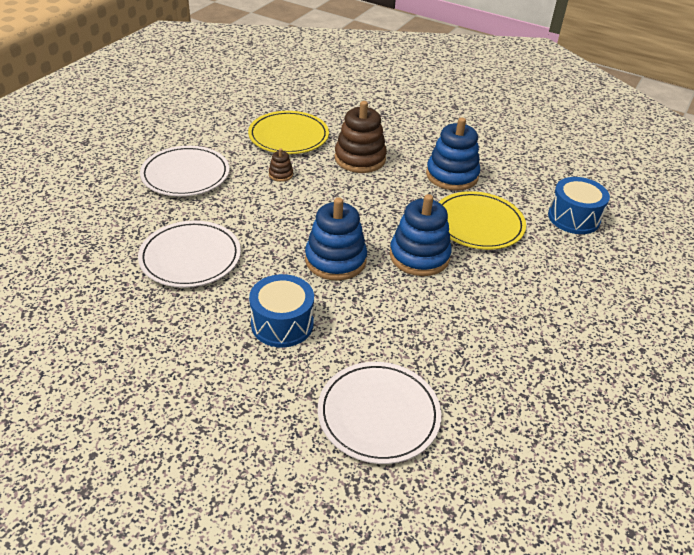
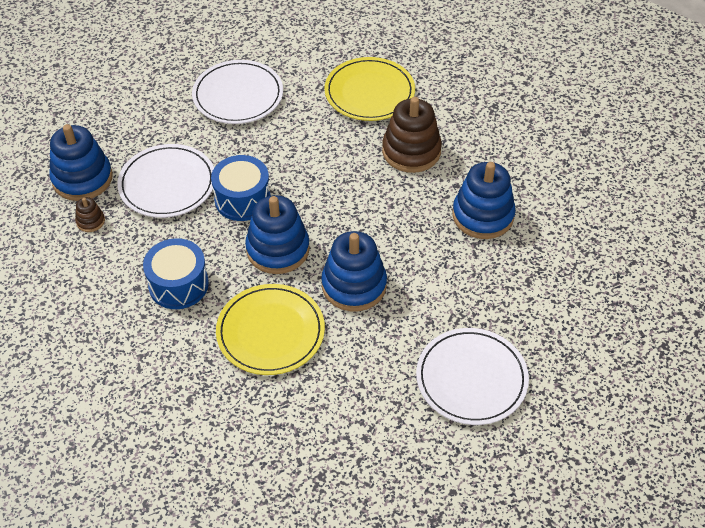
camera: 40 degrees right, 10 degrees up
brown stacking toy [269,149,293,182] -> brown stacking toy moved to [75,197,105,232]
white plate [318,362,441,464] -> white plate moved to [416,328,529,425]
yellow plate [439,191,526,250] -> yellow plate moved to [216,284,325,375]
blue drum [548,177,610,234] -> blue drum moved to [211,155,271,221]
none -> blue stacking toy [49,124,113,201]

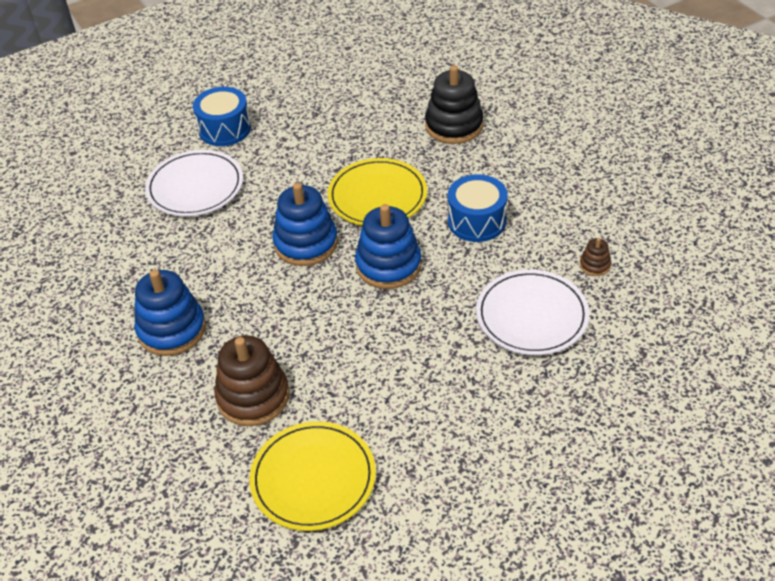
camera: 175 degrees right, 5 degrees down
blue stacking toy [49,124,113,201] -> none
white plate [192,60,283,124] -> none
blue drum [211,155,271,221] -> blue drum moved to [193,87,251,146]
none -> black stacking toy [425,65,483,144]

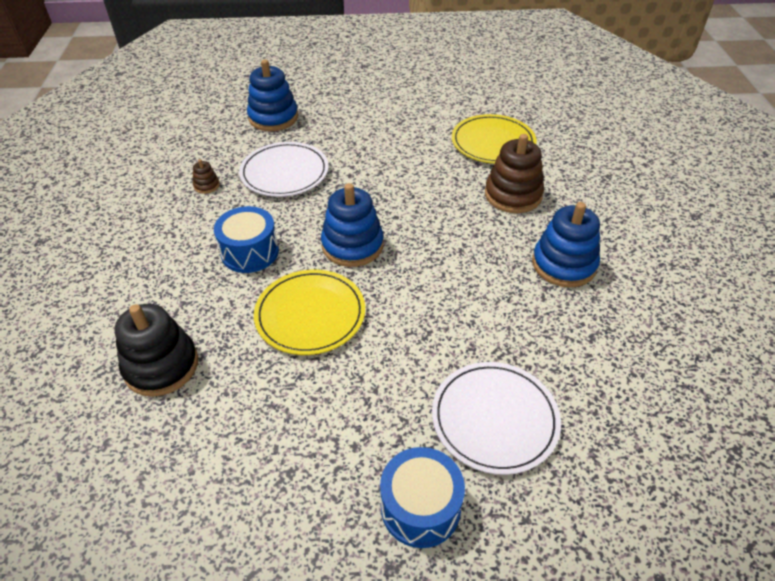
camera: 155 degrees left, 0 degrees up
blue stacking toy [273,183,338,266] -> blue stacking toy moved to [247,60,298,131]

